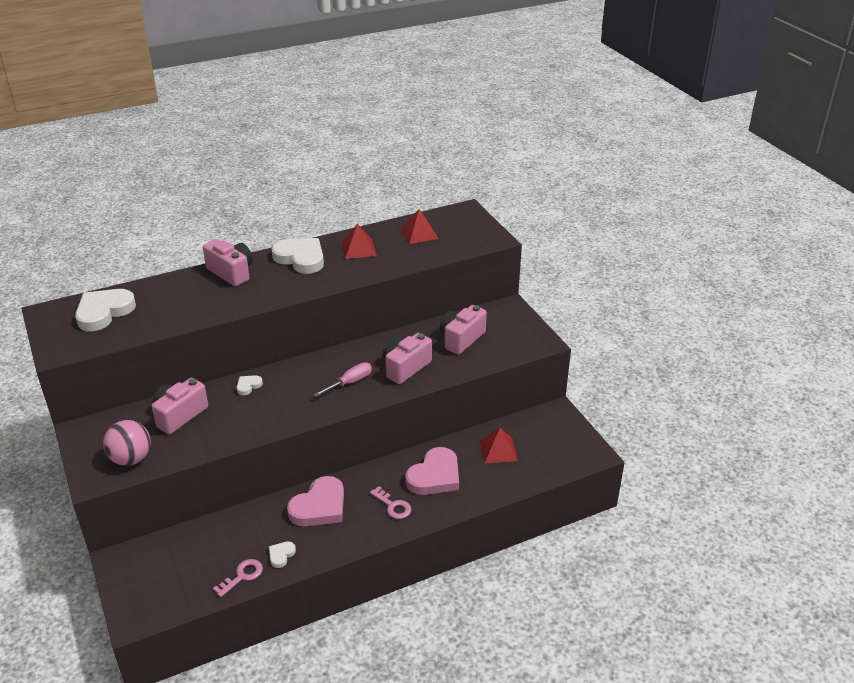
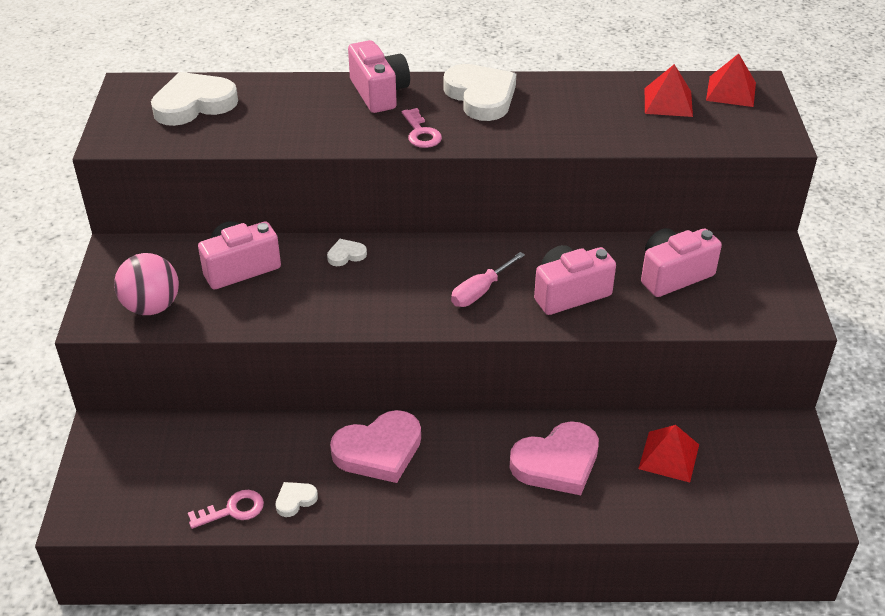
camera: 25 degrees right, 5 degrees up
pink screwdriver [314,362,372,397] -> pink screwdriver turned 150 degrees clockwise [451,252,525,307]
red pyramid [341,224,377,259] -> red pyramid moved to [706,54,756,107]
pink key [370,486,412,519] -> pink key moved to [402,108,442,148]

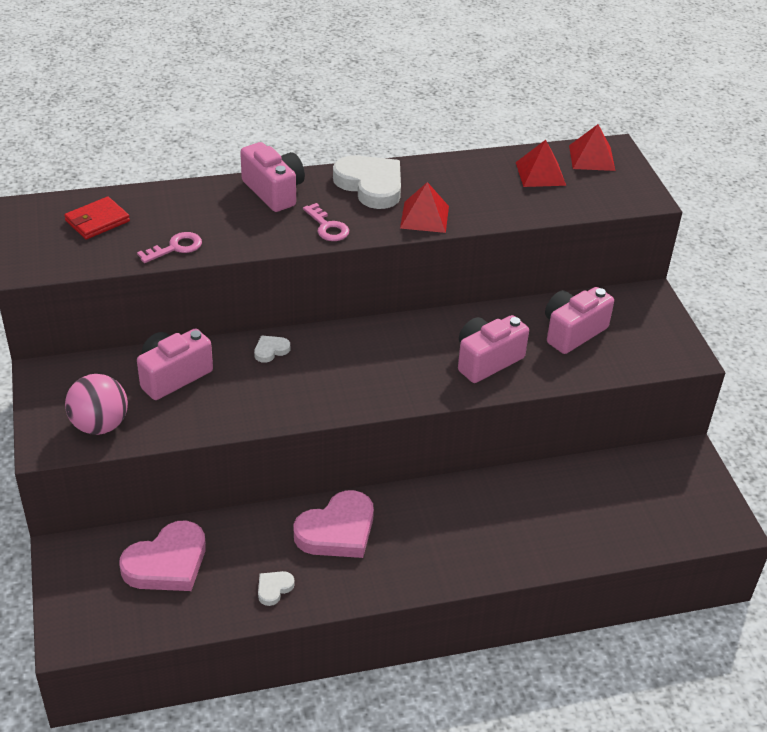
camera: 15 degrees left, 0 degrees up
white heart [151,72,238,126] -> red wallet [64,197,130,239]
pink key [188,490,264,529] -> pink key moved to [137,232,202,263]
pink screwdriver [451,252,525,307] -> none
pink heart [509,421,599,495] -> pink heart moved to [119,521,206,591]
red pyramid [638,425,699,483] -> red pyramid moved to [400,182,449,233]

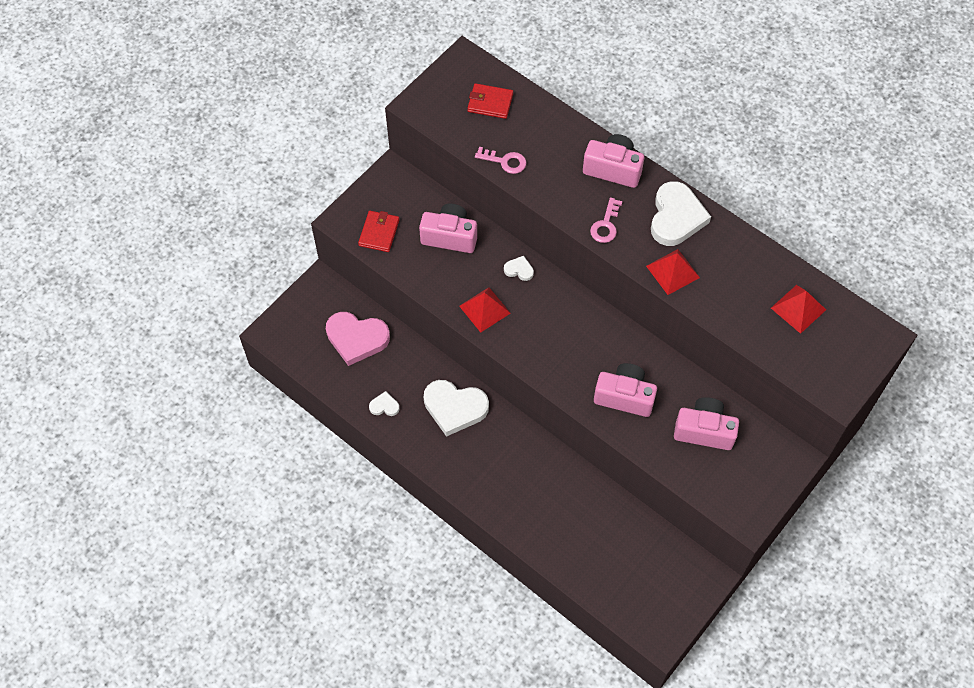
camera: 55 degrees right, 20 degrees up
pink ball [65,374,128,435] -> red wallet [358,211,399,252]
pink camera [240,142,305,212] -> pink camera turned 90 degrees counterclockwise [583,134,644,188]
pink heart [293,490,374,558] -> white heart [424,380,489,437]
red pyramid [569,124,615,171] -> red pyramid moved to [459,287,511,333]

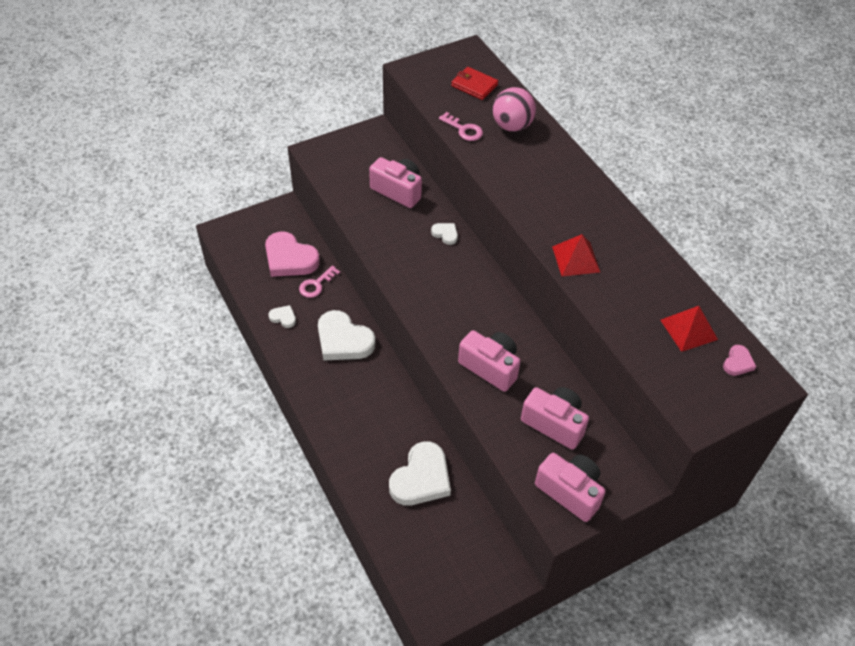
camera: 20 degrees right, 10 degrees down
red wallet [358,211,399,252] -> none
red pyramid [459,287,511,333] -> none
pink camera [583,134,644,188] -> pink camera moved to [535,453,606,522]
pink key [590,198,622,243] -> pink key moved to [299,266,340,298]
white heart [651,181,711,246] -> white heart moved to [389,441,451,506]
none -> pink ball [493,87,536,132]
none -> pink heart [723,345,756,376]

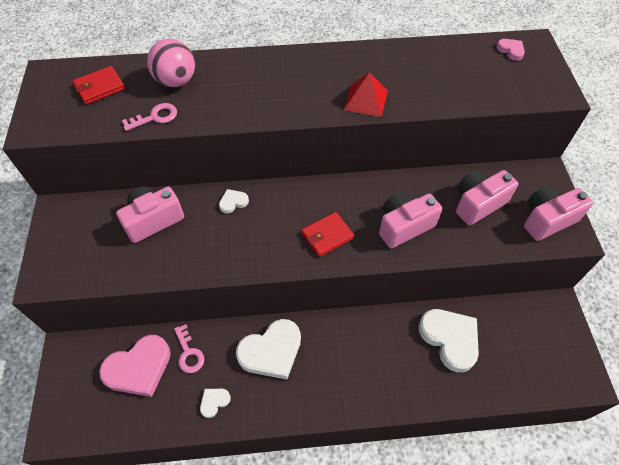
camera: 65 degrees left, 5 degrees up
red pyramid [660,306,718,352] -> none
none -> red wallet [301,212,354,257]

